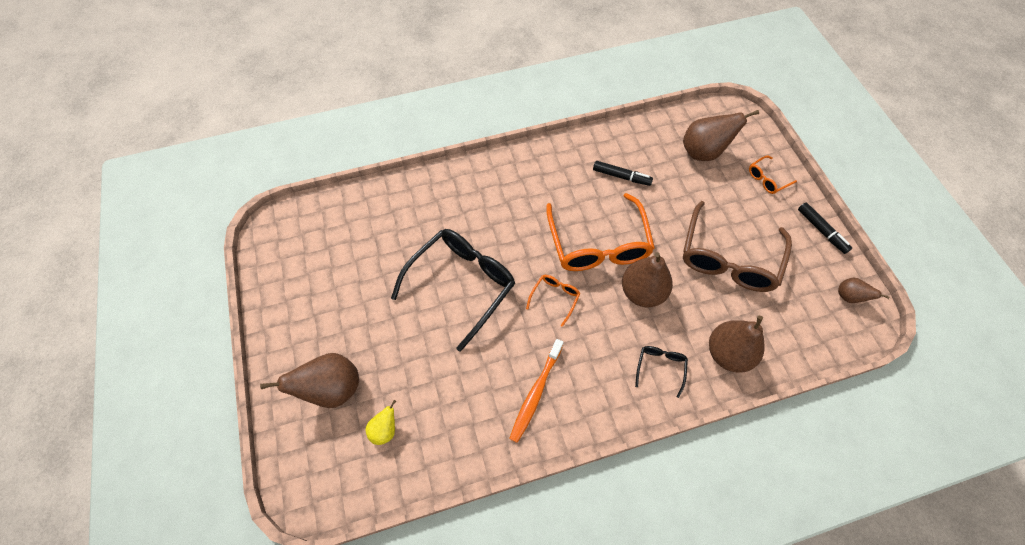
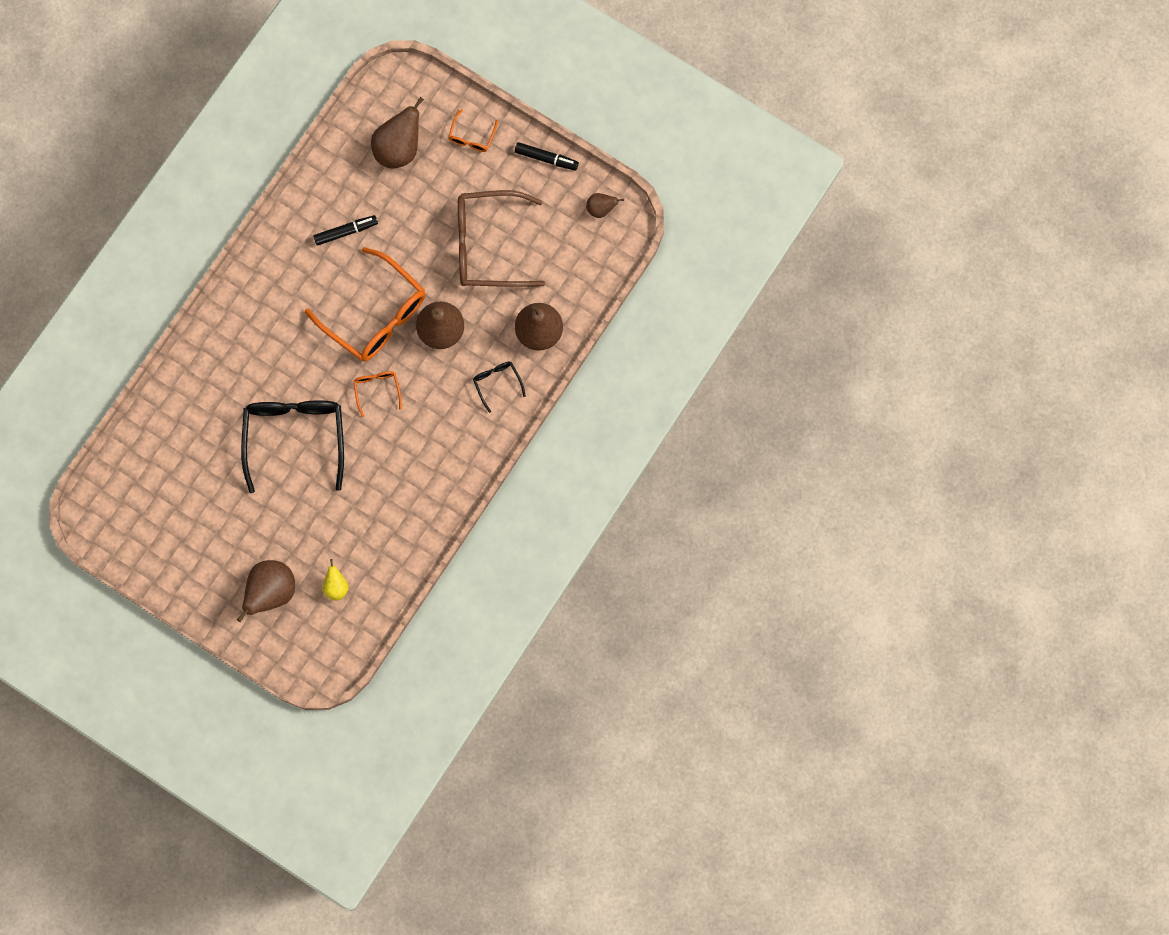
camera: 40 degrees left, 15 degrees up
orange toothbrush [509,339,563,443] -> none
brown glasses [683,201,792,292] -> brown glasses turned 105 degrees clockwise [458,190,545,287]

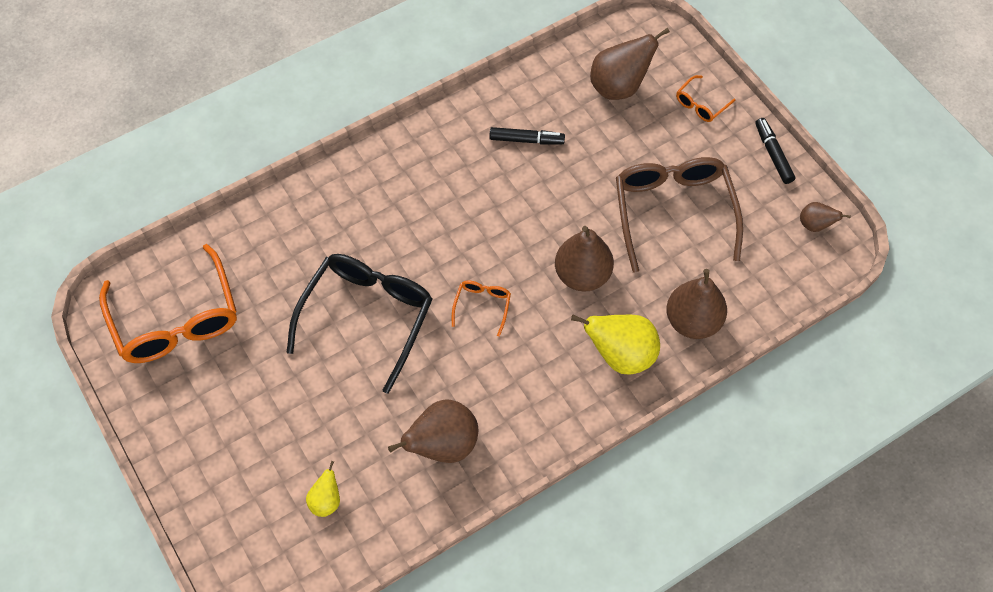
camera: 25 degrees right, 15 degrees down
brown pear [237,560,295,622] -> brown pear moved to [388,399,478,463]
orange glasses [305,247,425,362] -> orange glasses moved to [99,244,237,363]
brown glasses [458,190,545,287] -> brown glasses turned 60 degrees clockwise [616,157,743,273]
black glasses [473,362,526,413] -> yellow pear [571,315,660,375]
black marker [515,142,579,170] -> black marker turned 150 degrees counterclockwise [755,118,795,184]

